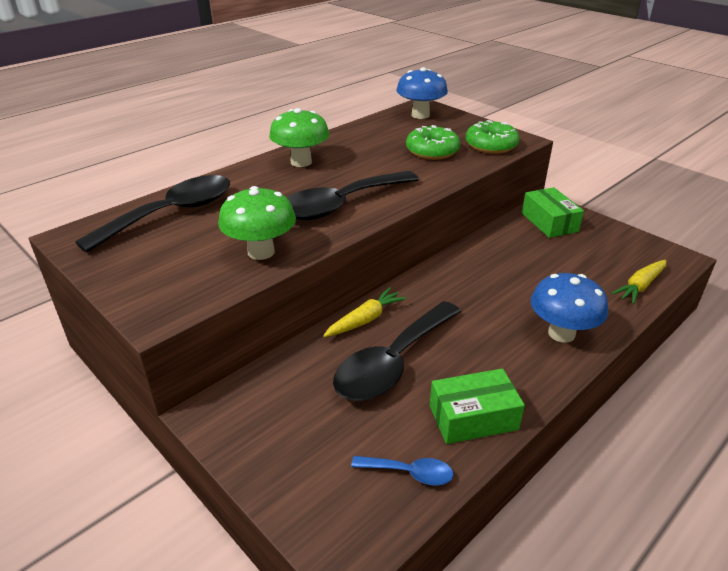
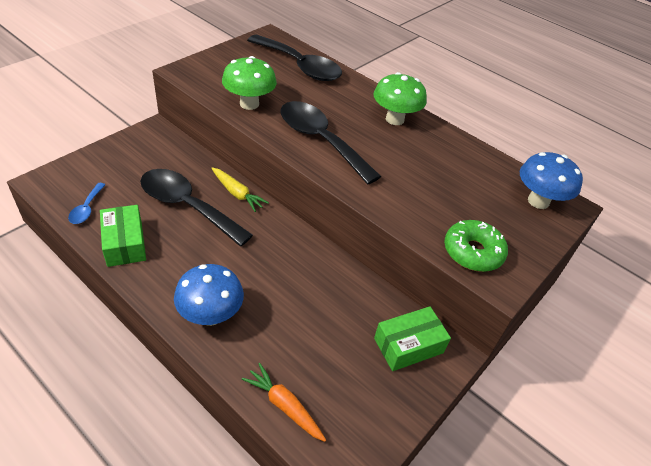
camera: 80 degrees right, 10 degrees up
green donut [406,125,460,160] -> none
yellow carrot [611,260,667,304] -> orange carrot [242,363,326,442]

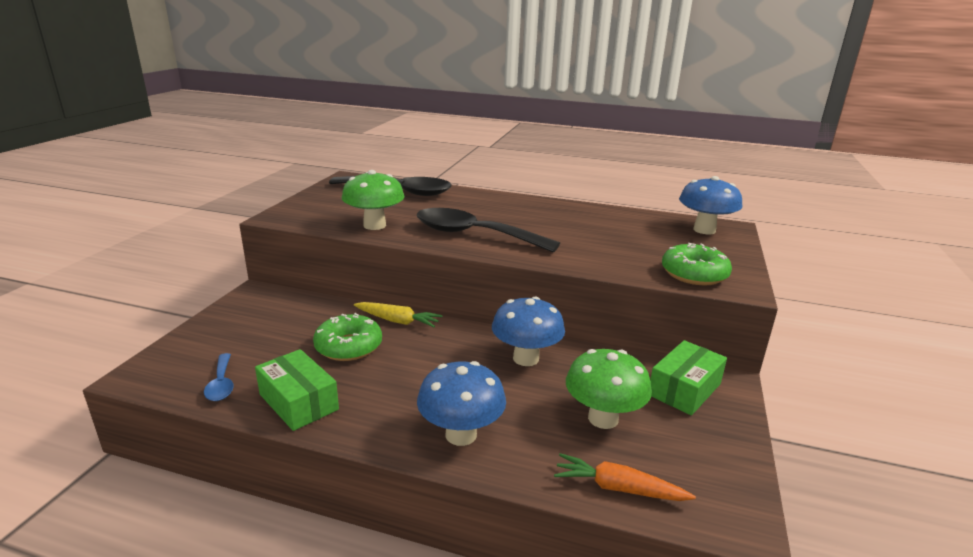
camera: 20 degrees left, 20 degrees down
black spoon [140,169,253,246] -> green donut [313,313,382,361]
green mushroom [374,72,427,125] -> green mushroom moved to [566,349,652,429]
none -> blue mushroom [492,296,565,366]

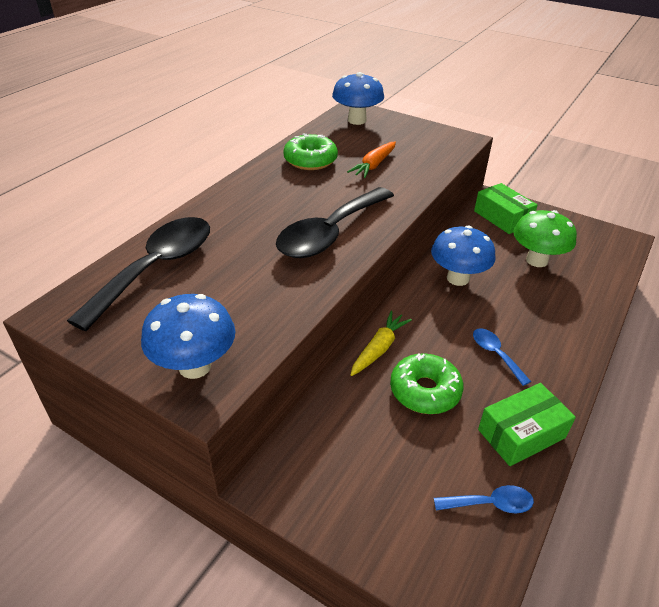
camera: 75 degrees left, 15 degrees up
green mushroom [342,170,404,230] -> none
blue mushroom [417,361,506,446] -> blue mushroom moved to [141,294,235,379]
orange carrot [554,453,696,501] -> orange carrot moved to [347,141,396,178]
green donut [662,243,732,285] -> green donut moved to [283,133,338,170]
none -> blue spoon [473,328,531,386]

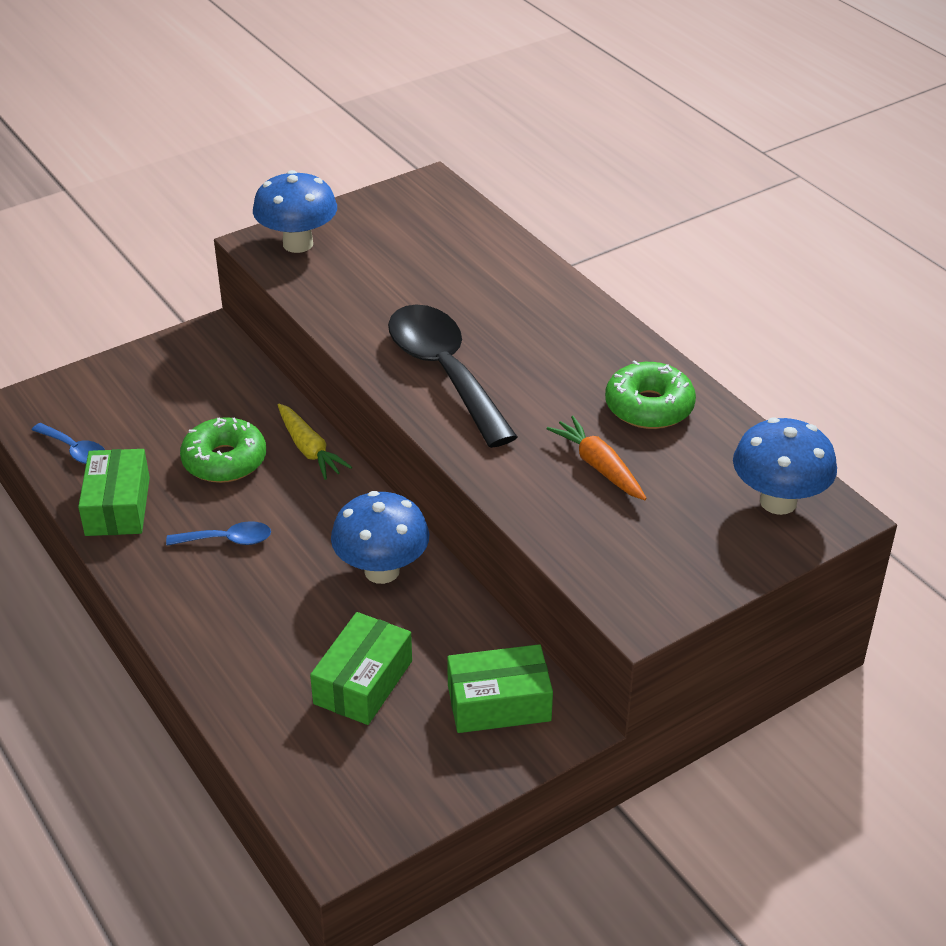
camera: 115 degrees right, 0 degrees up
black spoon [67,217,210,331] -> none
blue spoon [434,485,534,514] -> blue spoon turned 75 degrees counterclockwise [32,423,105,464]
green mushroom [513,210,577,267] -> green box [310,612,412,725]

